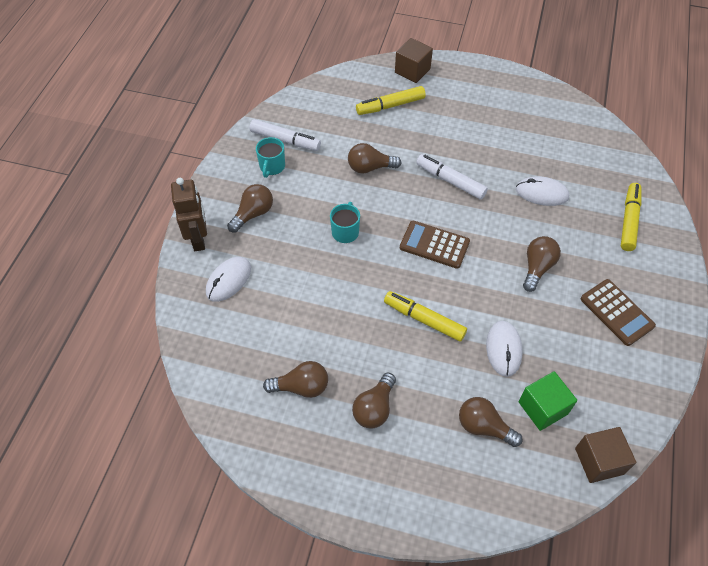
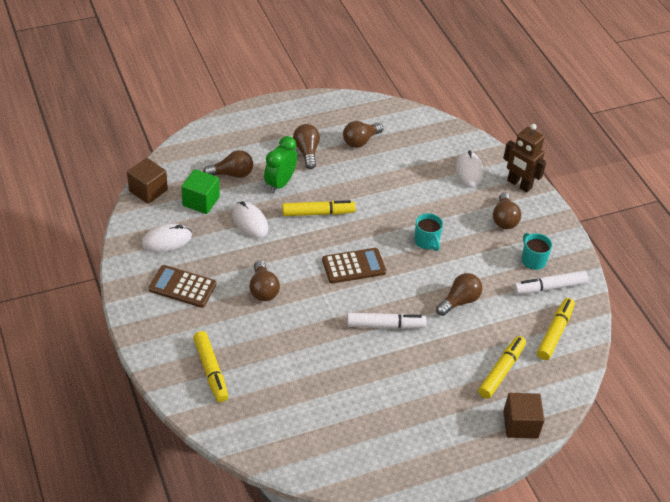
camera: 140 degrees right, 10 degrees down
white mouse [516,177,569,206] -> white mouse moved to [142,224,192,252]
none -> green clock [264,136,297,193]
none -> yellow marker [537,298,575,360]

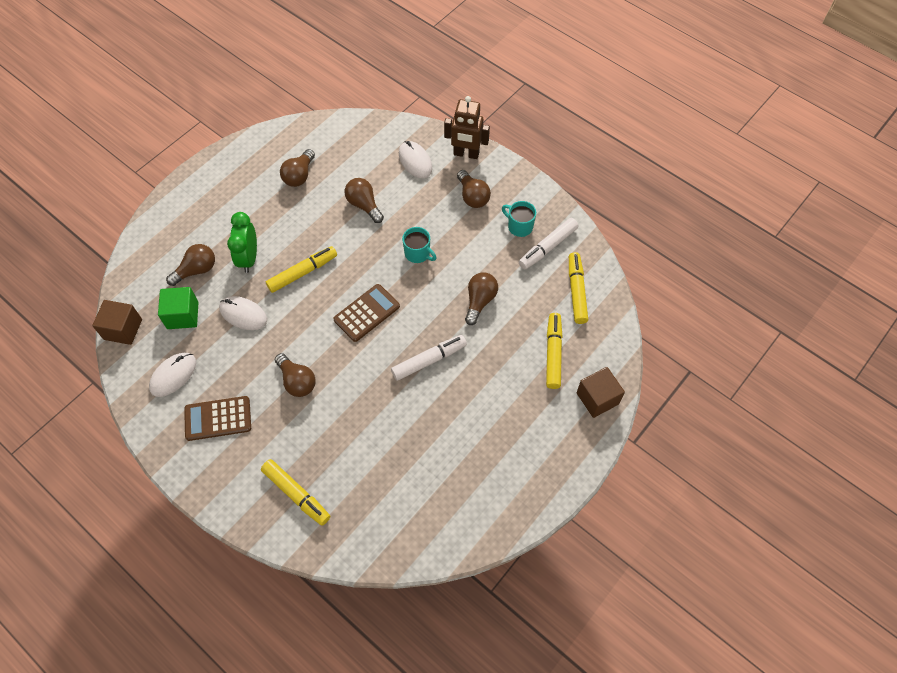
camera: 25 degrees left, 15 degrees up
brown light bulb [293,124,320,169] -> brown light bulb moved to [345,178,384,223]

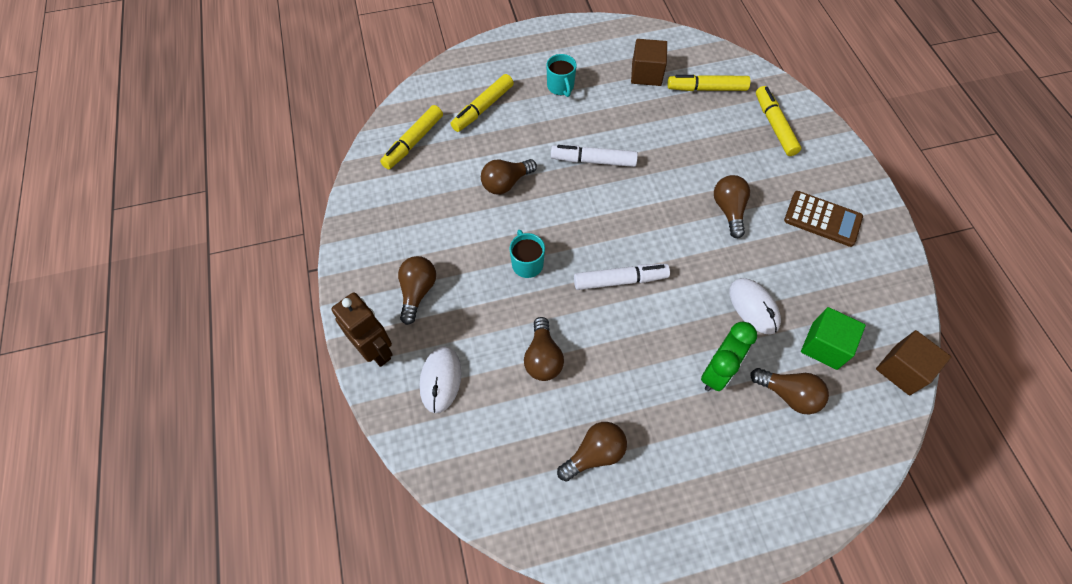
camera: 145 degrees left, 0 degrees up
white mouse [149,353,196,397] -> none
brown light bulb [166,244,215,286] -> brown light bulb turned 150 degrees counterclockwise [750,368,829,414]
yellow marker [266,246,337,293] -> yellow marker moved to [667,75,751,91]
brown calculator [333,284,400,342] -> none
turquoise mug [502,201,536,237] -> turquoise mug moved to [546,54,577,97]
white marker [519,218,579,269] -> white marker moved to [574,264,670,290]
brown cube [577,367,625,418] -> brown cube moved to [631,39,667,86]

